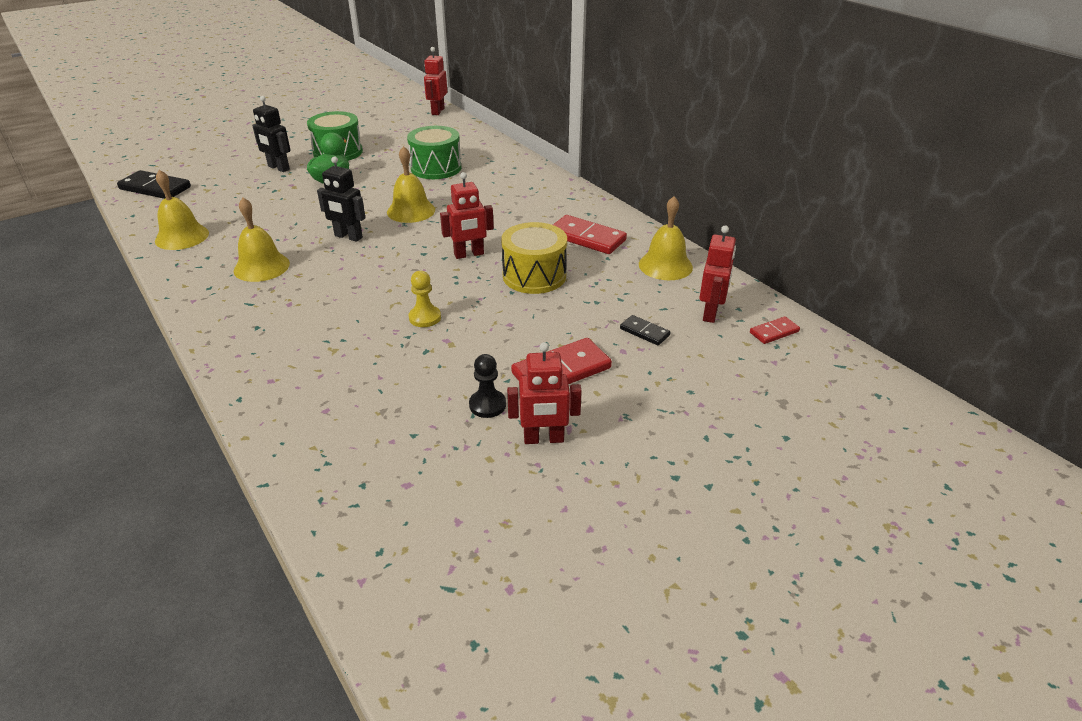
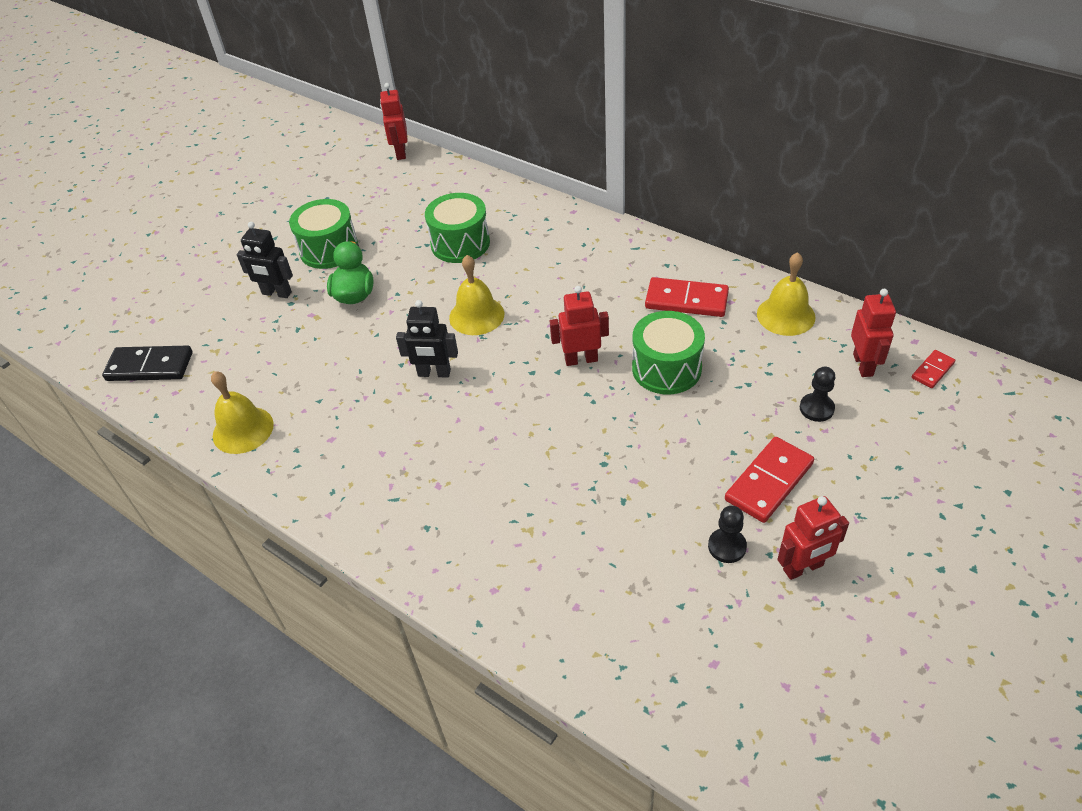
camera: 15 degrees left, 10 degrees up
yellow bell [234,198,290,282] -> none
yellow pawn [409,271,441,327] -> none
red robot [440,172,494,259] -> red robot turned 150 degrees counterclockwise [550,286,609,366]
yellow drum [501,222,567,294] -> green drum [632,311,705,394]
black domino [620,315,670,345] -> black pawn [800,367,835,422]

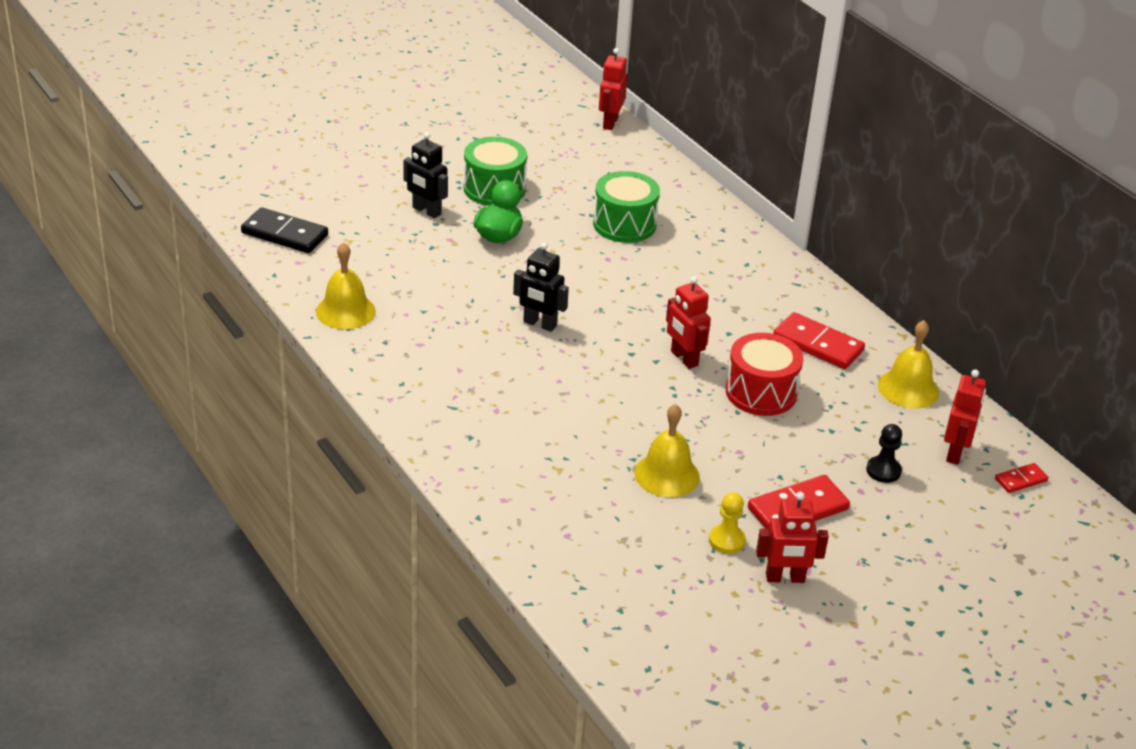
camera: 15 degrees right, 10 degrees down
yellow bell [449,255,504,335] -> yellow bell moved to [634,404,700,497]
red robot [550,286,609,366] -> red robot turned 135 degrees counterclockwise [666,276,711,369]
green drum [632,311,705,394] -> red drum [726,333,803,416]
black pawn [708,506,747,563] -> yellow pawn [709,492,746,554]

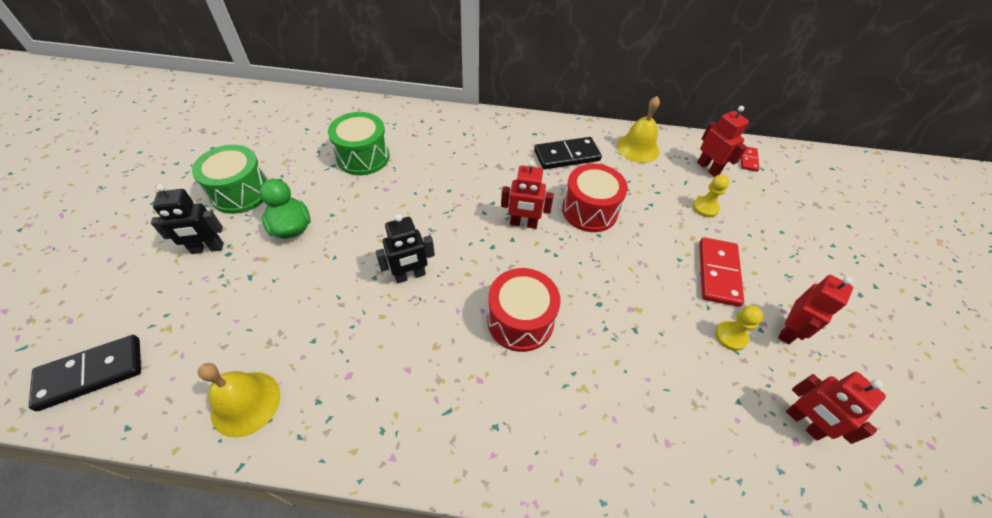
camera: 50 degrees left, 15 degrees up
red robot [599,48,627,130] -> red robot moved to [786,372,886,444]
yellow bell [634,404,700,497] -> none
red domino [773,312,865,369] -> black domino [534,137,602,169]
black pawn [866,424,902,483] -> yellow pawn [693,174,730,217]
none -> red drum [488,268,561,352]

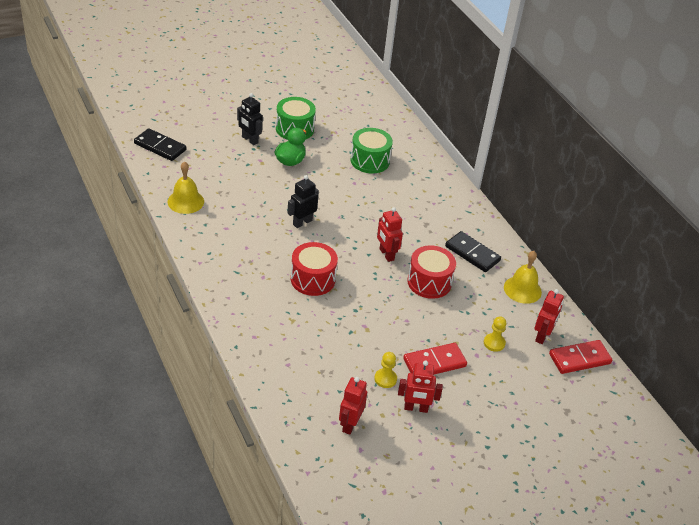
camera: 55 degrees right, 10 degrees down
black robot [375,214,435,283] -> black robot turned 105 degrees clockwise [287,175,319,228]
red domino [741,147,760,172] -> red domino [549,340,612,374], size x1.87

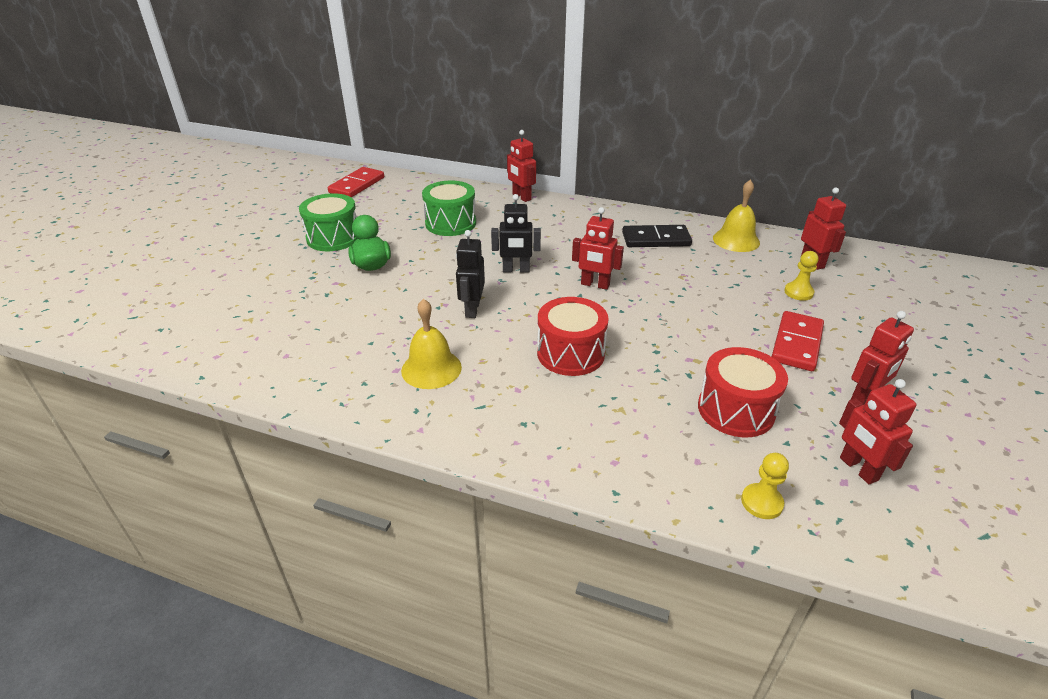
camera: 40 degrees left, 5 degrees down
black domino [134,128,186,161] -> none
yellow bell [167,161,204,214] -> yellow bell moved to [401,299,462,389]
black robot [237,93,263,145] -> black robot moved to [491,194,541,272]
yellow pawn [374,352,397,388] -> yellow pawn moved to [741,453,789,519]
red drum [407,245,456,299] -> red drum moved to [698,347,788,437]
red domino [549,340,612,374] -> red domino moved to [328,167,384,198]
none -> red robot [507,130,536,202]

